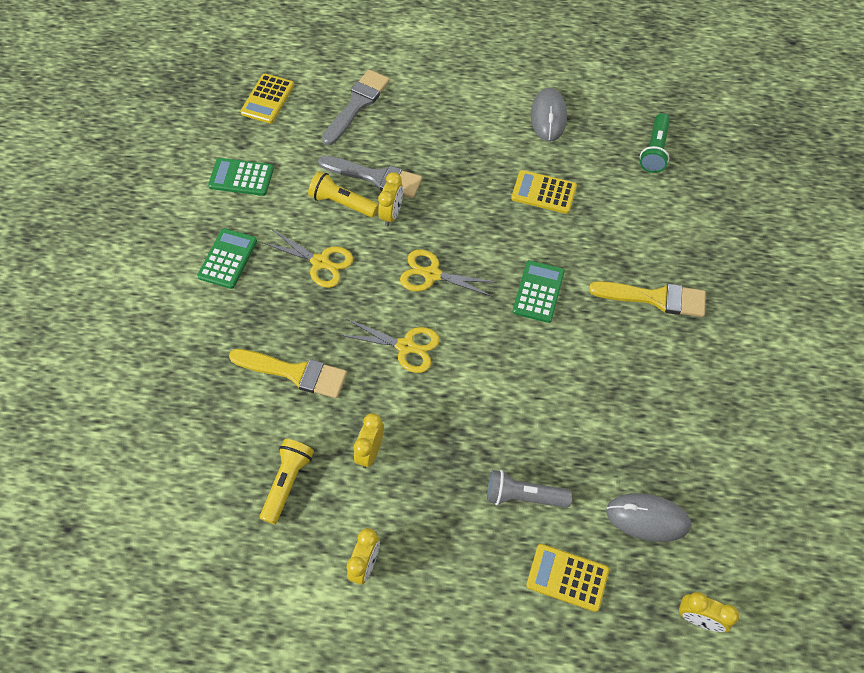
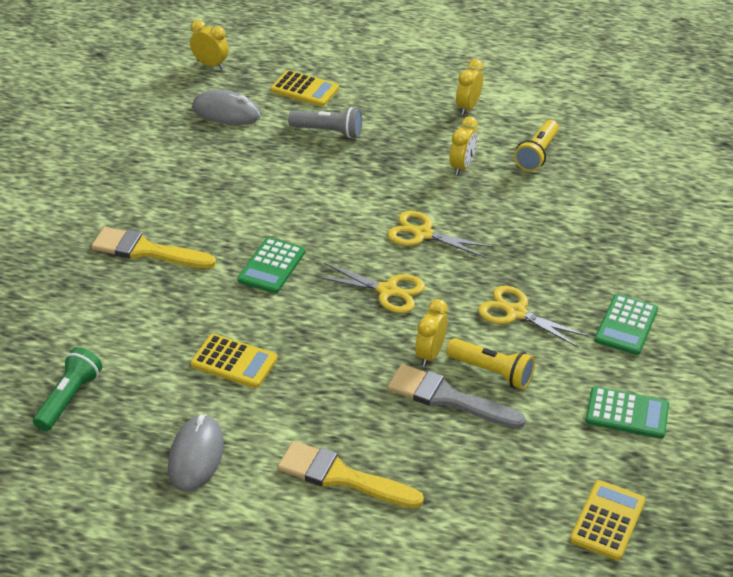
camera: 175 degrees left, 20 degrees down
yellow brush [229,349,347,398] -> yellow brush moved to [278,441,424,508]
grey brush [322,70,390,145] -> none

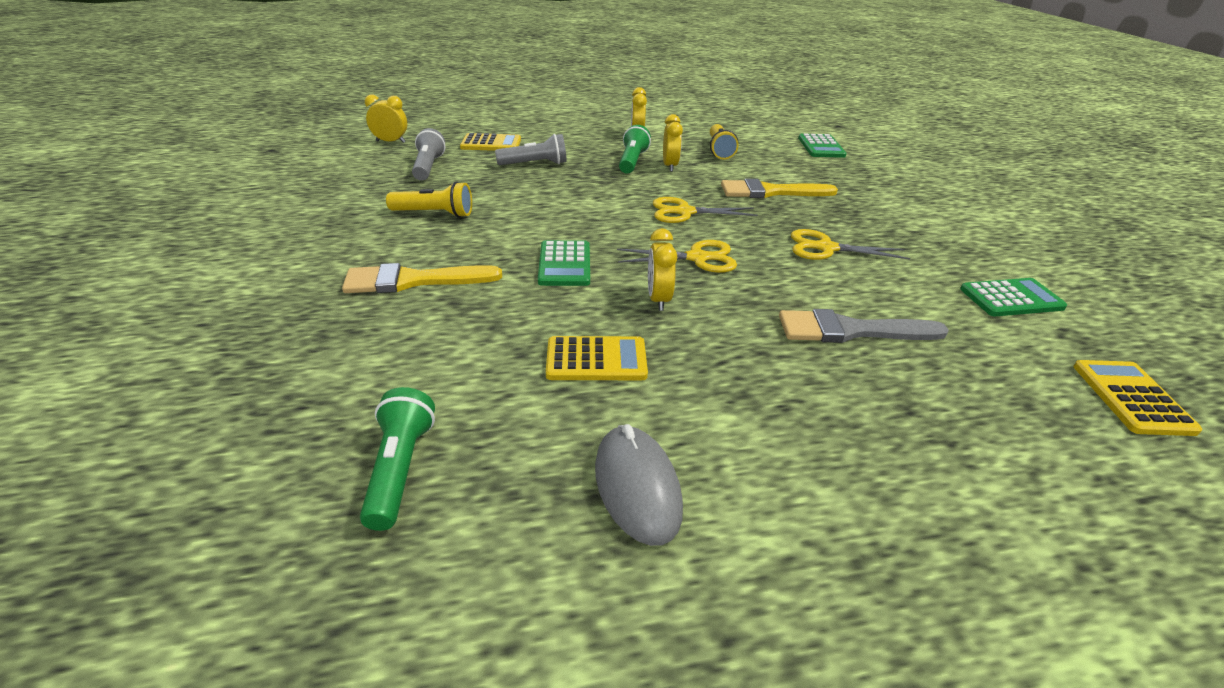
camera: 25 degrees left, 5 degrees down
grey mouse [192,90,261,125] -> grey flashlight [412,128,445,180]
yellow brush [278,441,424,508] -> yellow brush moved to [721,179,838,198]
yellow clock [415,299,448,367] -> yellow clock moved to [648,228,677,311]
yellow flashlight [446,338,535,389] -> yellow flashlight moved to [386,182,472,218]
green calculator [595,294,658,355] -> green calculator moved to [798,134,847,158]
none -> green flashlight [619,125,651,174]

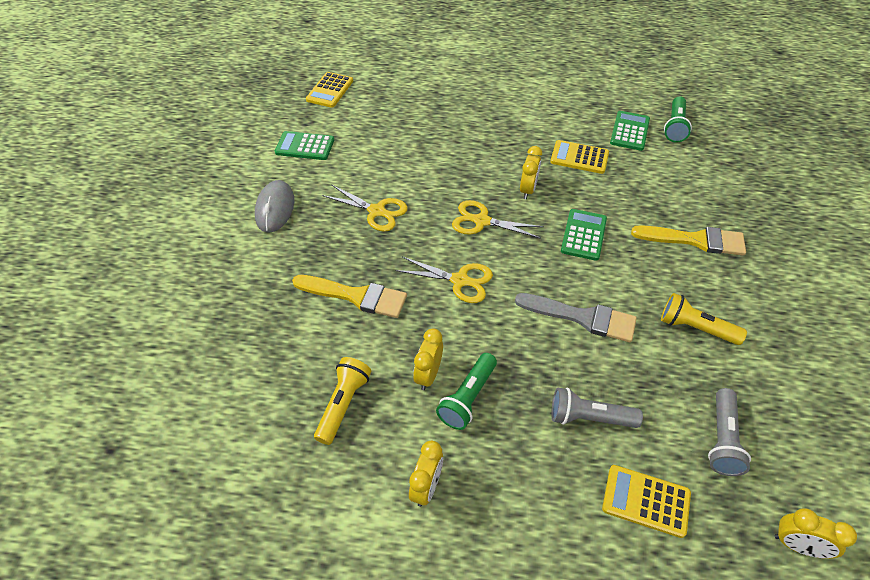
camera: 160 degrees left, 15 degrees up
grey mouse [595,424,683,546] -> grey mouse moved to [255,180,294,233]
grey brush [779,309,949,343] -> grey brush moved to [515,293,637,342]
green calculator [798,134,847,158] -> green calculator moved to [610,111,650,151]

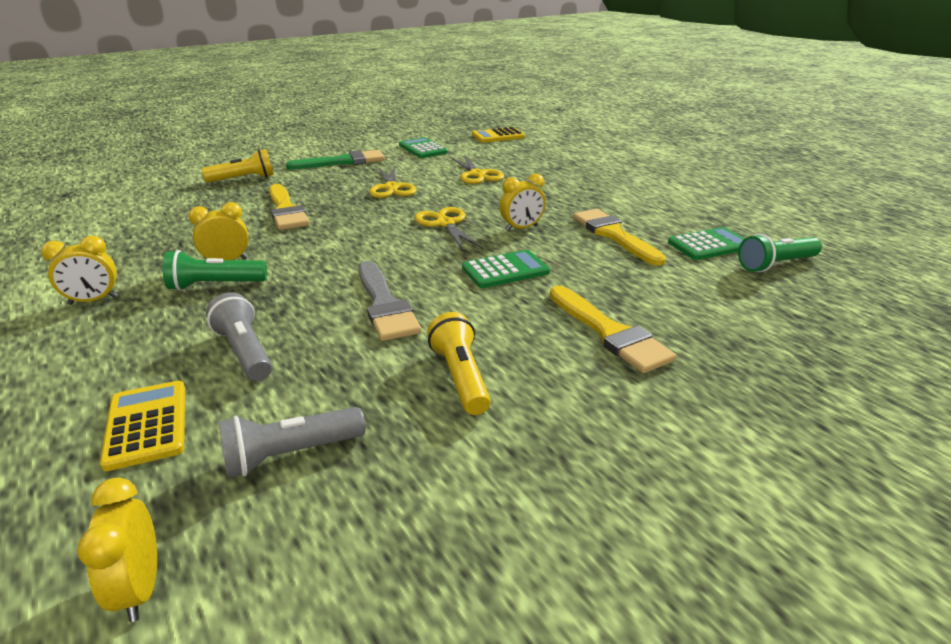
camera: 50 degrees right, 20 degrees down
grey mouse [255,180,294,233] -> green brush [286,150,385,170]
yellow flashlight [314,357,371,445] -> yellow flashlight moved to [202,149,274,183]
yellow scissors [395,256,493,303] -> yellow scissors moved to [451,155,504,184]
yellow calculator [550,140,609,174] -> yellow brush [573,209,666,266]

